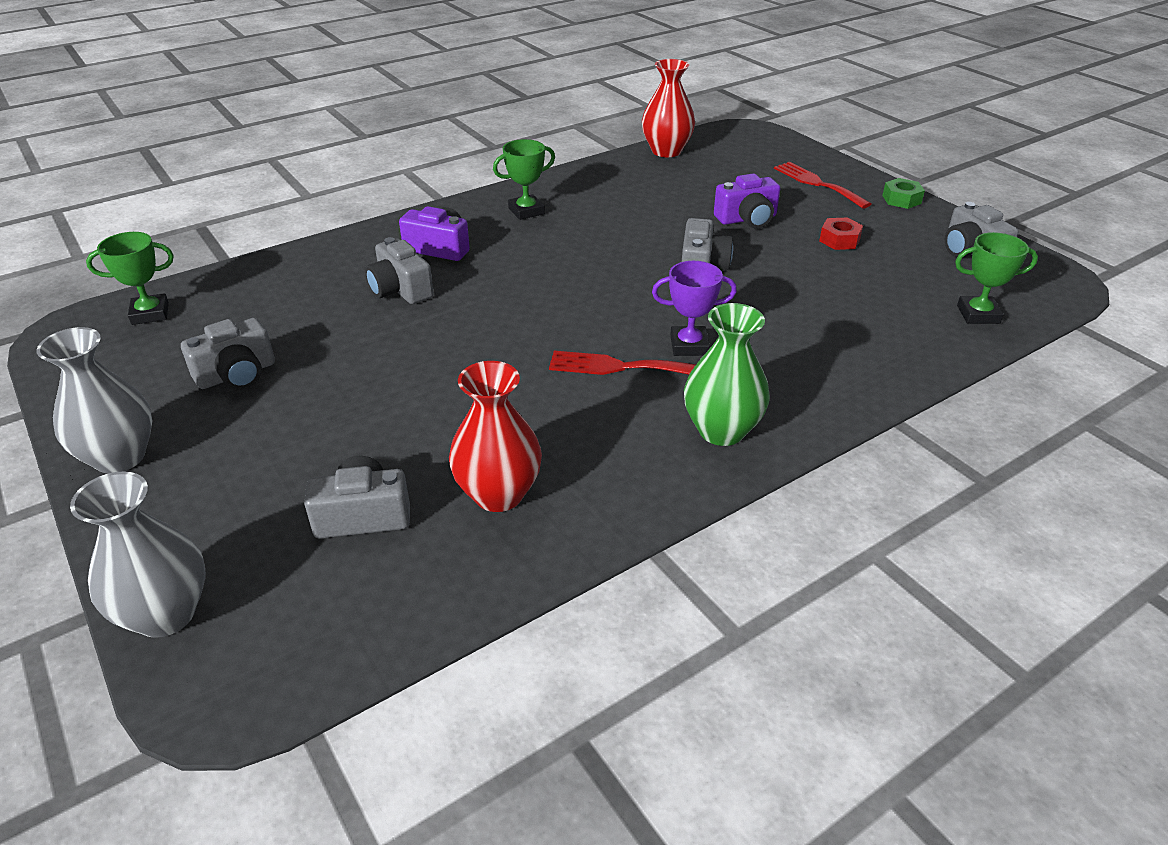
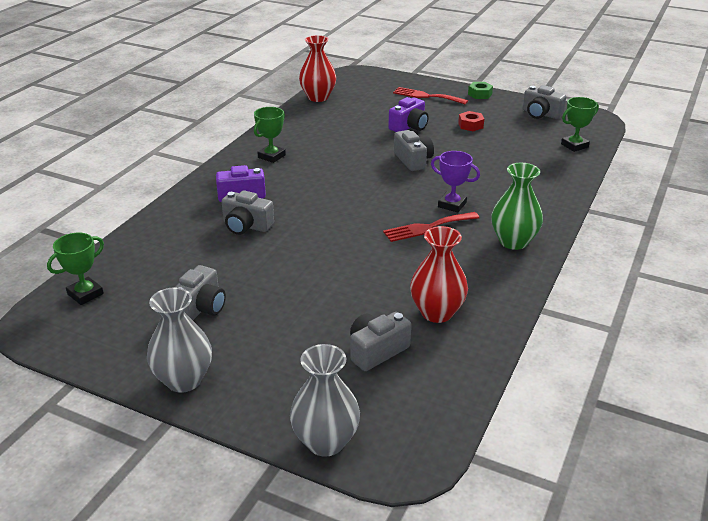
camera: 30 degrees left, 5 degrees down
purple trophy [652,261,737,356] -> purple trophy turned 60 degrees clockwise [431,151,480,213]

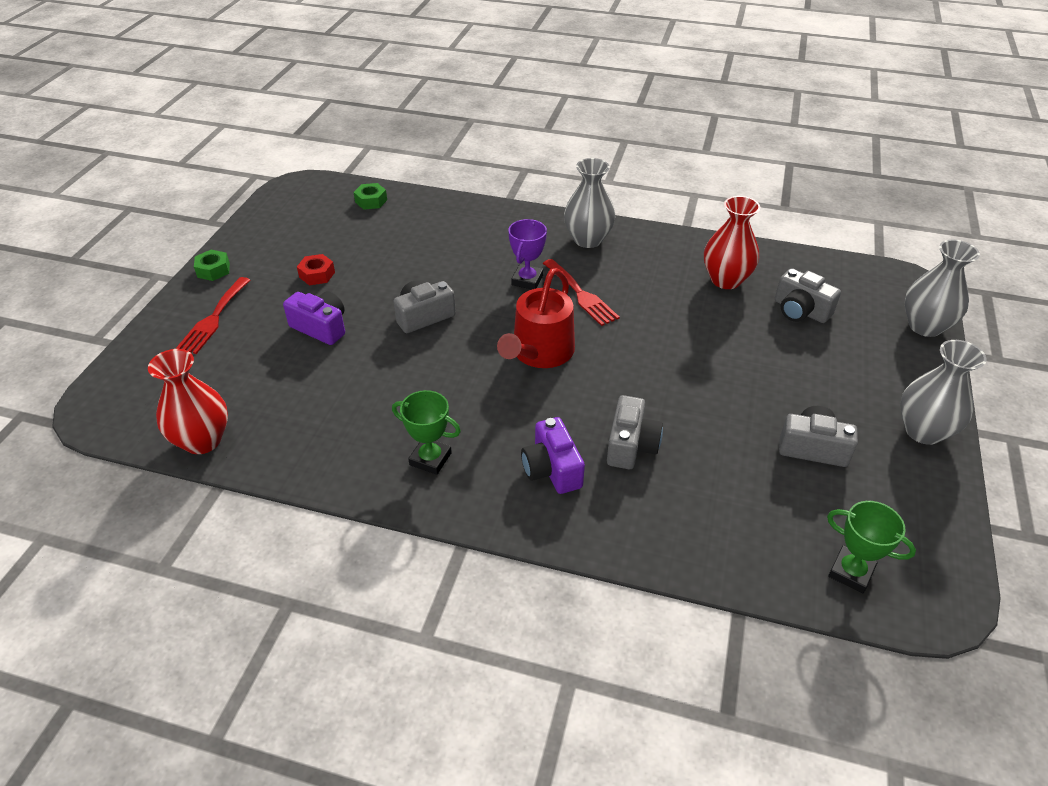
camera: 100 degrees left, 10 degrees up
green vase [491,163,543,250] -> grey vase [564,158,615,248]
grey camera [523,85,566,119] -> none
green trophy [561,97,599,152] -> green nut [354,183,387,210]
none -> red watering can [497,268,575,368]

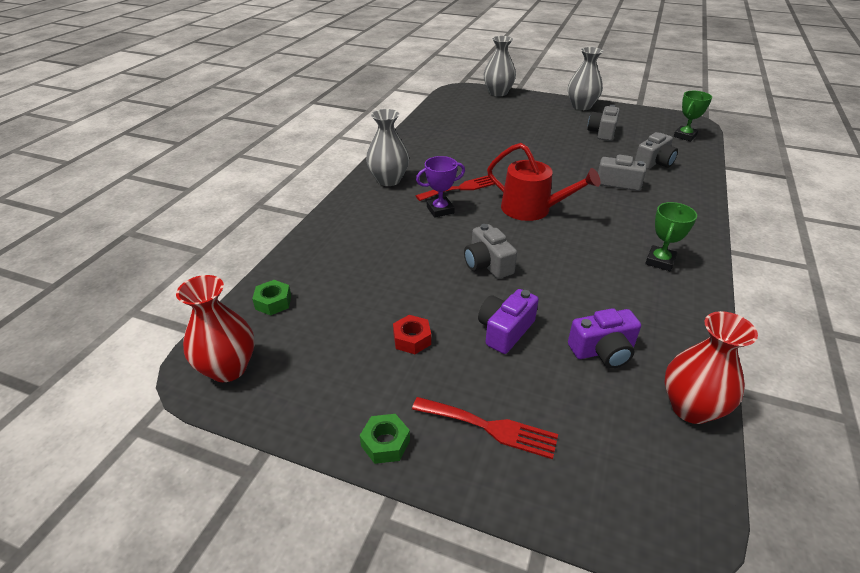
camera: 85 degrees left, 5 degrees down
purple trophy [509,219,547,289] -> purple trophy turned 45 degrees counterclockwise [416,156,465,218]
purple camera [521,417,585,494] -> purple camera moved to [568,308,641,368]
red vase [704,196,760,289] -> red vase moved to [176,275,254,382]
grey camera [775,268,841,323] -> grey camera moved to [635,132,678,169]

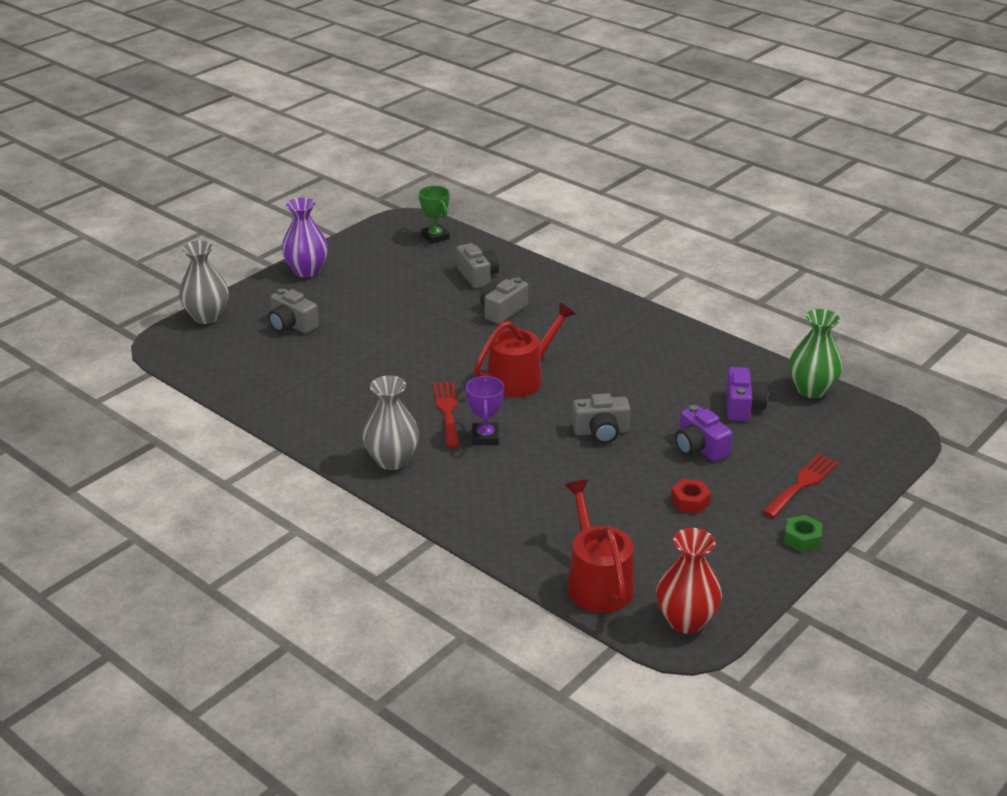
camera: 70 degrees left, 5 degrees down
green nut [252,280,291,316] -> red watering can [564,480,634,613]
grey vase [568,47,603,110] -> purple vase [282,198,328,278]
grey camera [587,105,620,141] -> grey camera moved to [268,289,319,334]
green trophy [645,202,697,271] -> none
red vase [665,311,758,424] -> green vase [789,309,843,398]

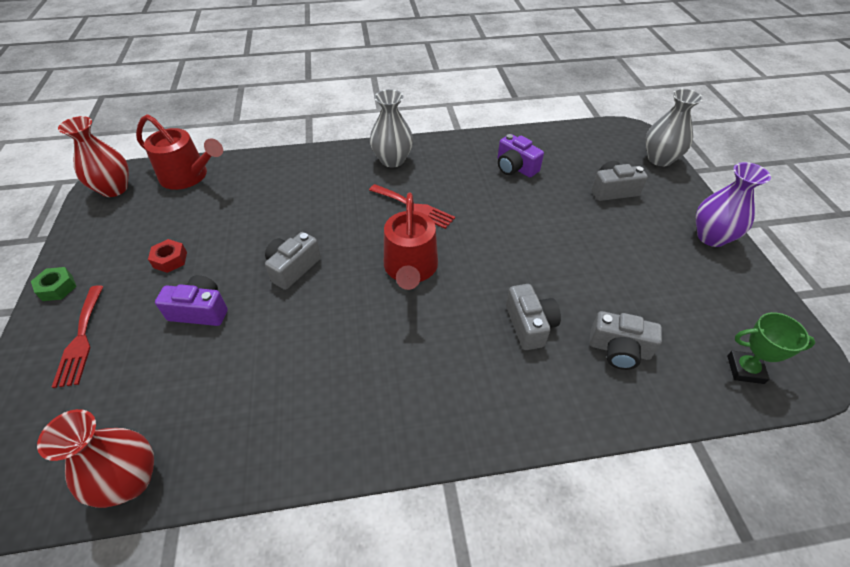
camera: 130 degrees right, 15 degrees up
purple trophy [466,376,504,445] -> none
purple camera [726,367,768,421] -> purple camera moved to [497,134,544,177]
green vase [789,309,843,398] -> red vase [37,409,154,508]

